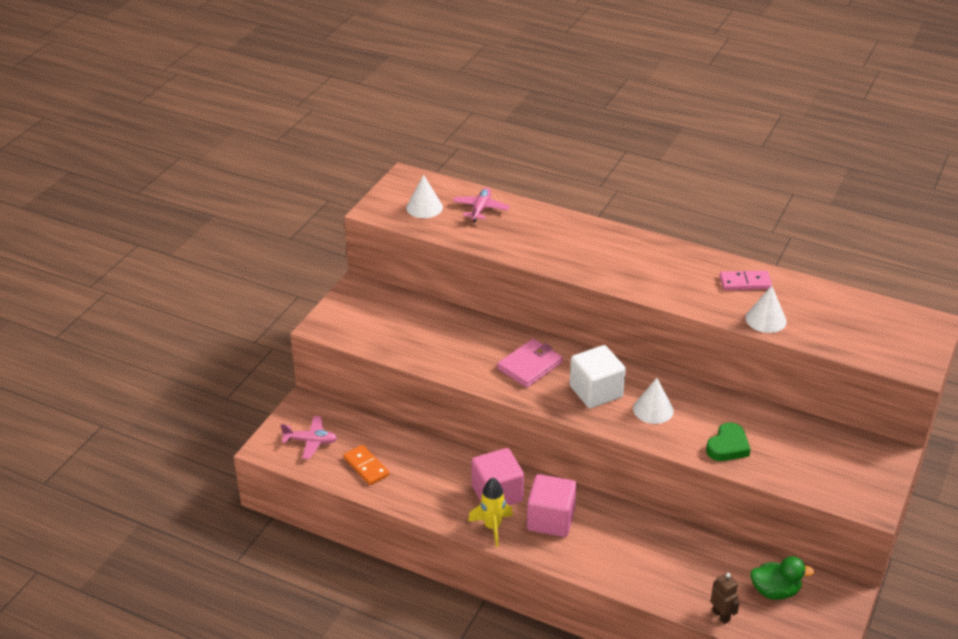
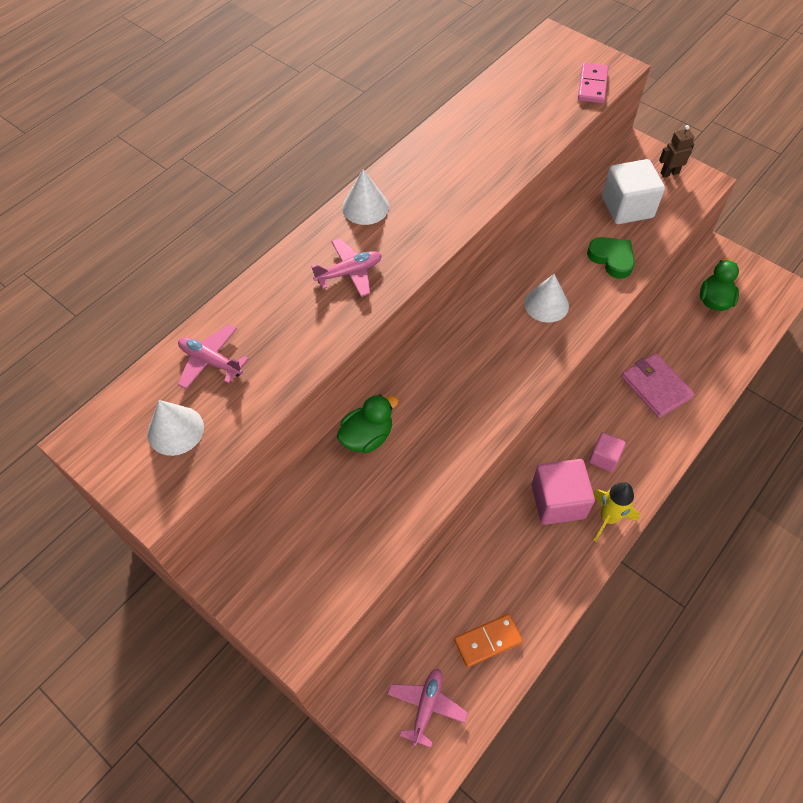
camera: 75 degrees left, 20 degrees up
pink wallet [497,339,563,388] -> pink wallet moved to [621,353,695,418]
pink cube [527,474,577,537] -> pink cube [589,432,626,472], size x0.56
white cube [570,345,626,408] -> white cube moved to [602,159,665,224]
brown robot [711,573,740,624] -> brown robot moved to [659,125,694,177]
pink domino [719,270,772,290] -> pink domino moved to [578,63,608,103]
white cone [745,286,786,333] -> white cone moved to [342,169,389,225]
none -> pink plane [311,238,382,297]
none -> green duck [337,394,399,453]

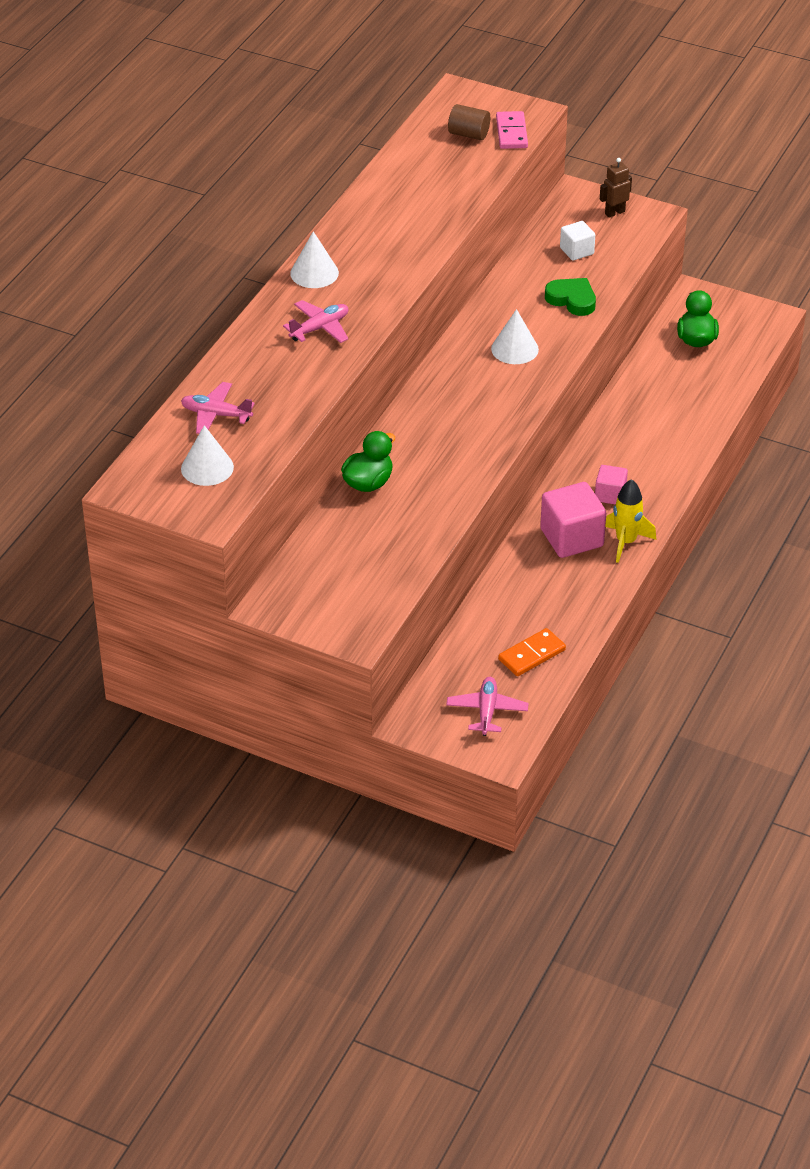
camera: 15 degrees left, 15 degrees down
white cube [602,159,665,224] -> white cube [560,221,595,261], size x0.56
pink wallet [621,353,695,418] -> none
none -> brown cylinder [448,104,490,140]

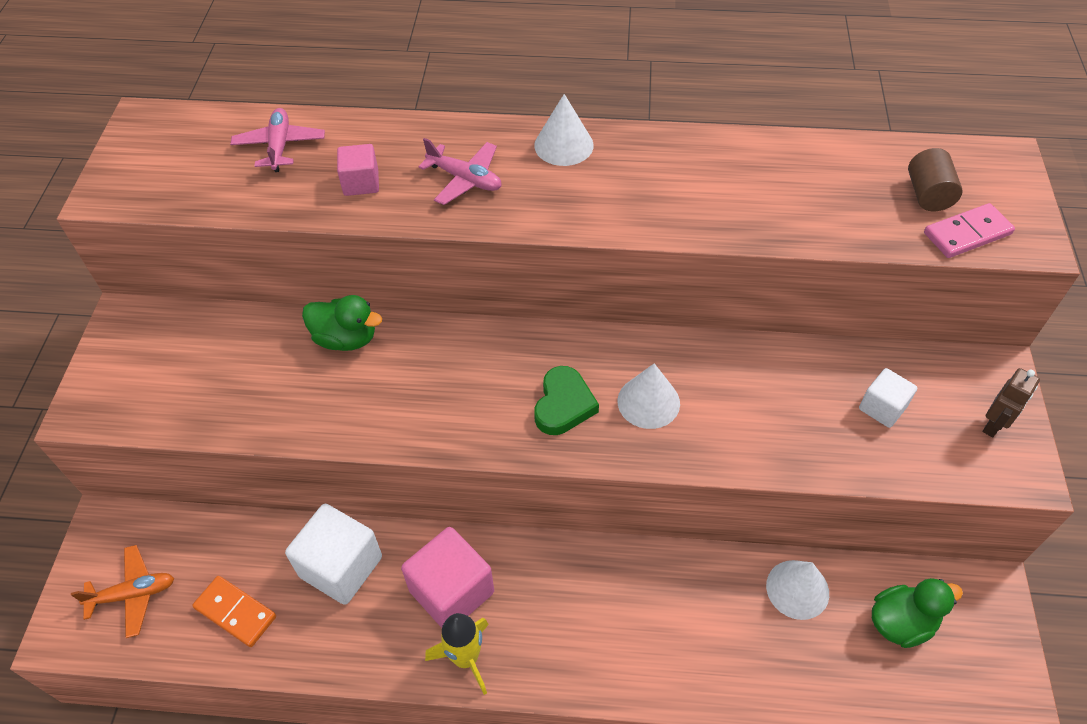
camera: 70 degrees right, 10 degrees up
white cone [181,425,234,486] -> white cone moved to [766,560,829,620]
pink plane [446,677,529,736] -> orange plane [71,545,174,638]
green heart [545,278,596,316] -> green heart moved to [534,366,599,435]
pink cube [595,465,628,505] -> pink cube moved to [337,144,379,196]
brown robot [600,158,632,218] -> brown robot turned 90 degrees clockwise [983,368,1040,437]
none -> white cube [285,504,382,605]

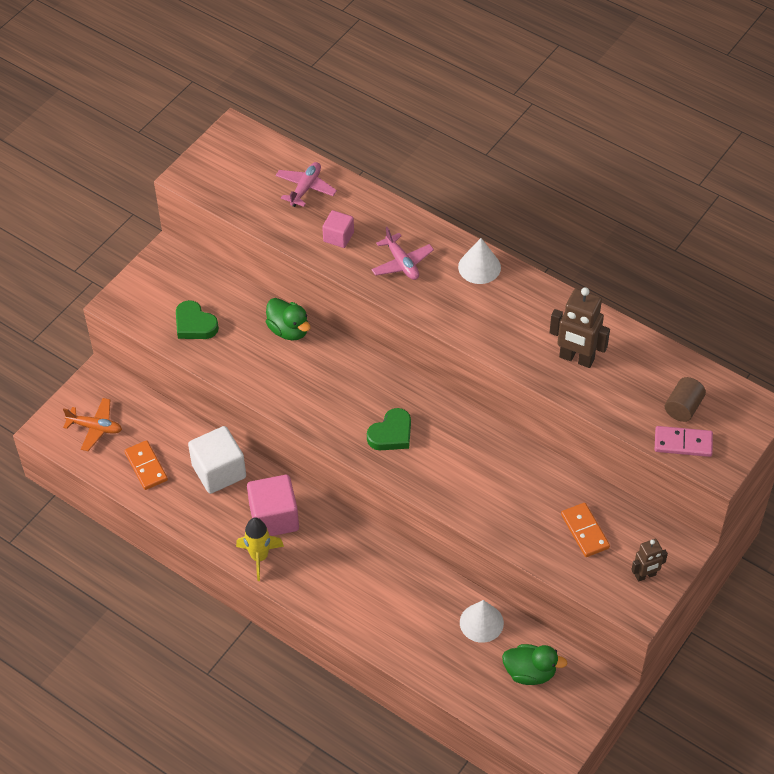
camera: 30 degrees right, 0 degrees up
white cone [617,363,680,429] -> none
white cube [859,368,917,428] -> orange domino [561,503,610,557]
none -> green heart [176,300,219,339]
none -> brown robot [549,287,610,368]

